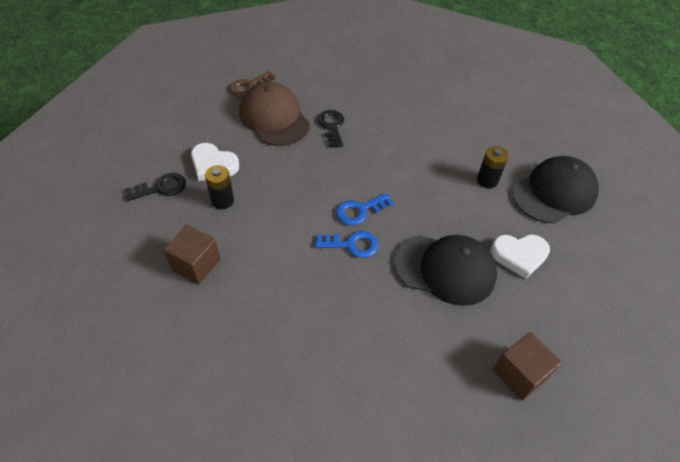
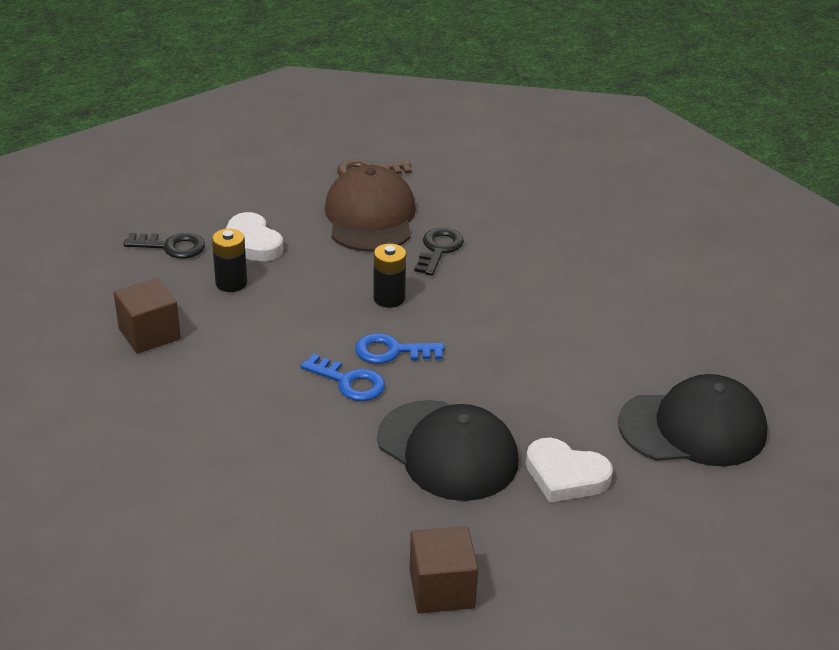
camera: 30 degrees right, 15 degrees down
black battery [477,146,509,188] -> black battery moved to [373,244,406,308]

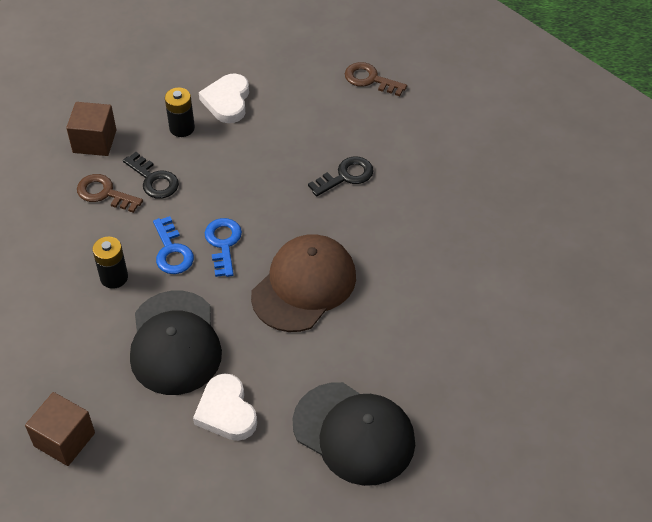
camera: 40 degrees right, 15 degrees up
black key [123,233,205,259] -> black key moved to [123,152,179,199]
brown cap [325,165,416,252] -> brown cap moved to [251,234,356,332]
blue key [355,333,444,364] -> blue key turned 45 degrees clockwise [205,218,242,277]
black battery [373,244,406,308] -> black battery moved to [92,237,128,289]
none -> brown key [77,174,143,213]

